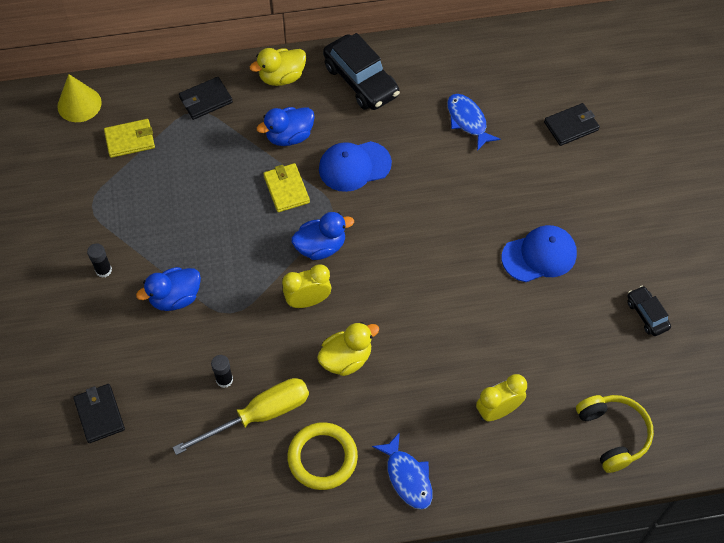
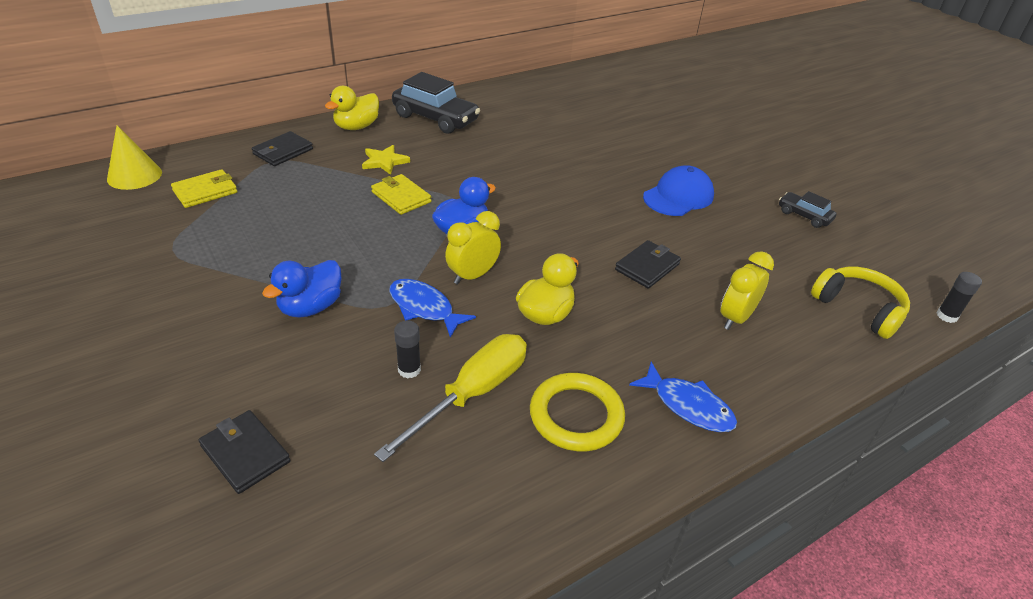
camera: 25 degrees left, 20 degrees down
black glue stick [87,244,112,278] -> black glue stick moved to [936,272,982,323]
blue duck [257,107,315,146] -> yellow star [362,145,410,175]
blue cap [319,141,392,192] -> none
blue fish [447,94,501,151] -> blue fish moved to [389,279,476,338]
black wallet [544,103,600,146] -> black wallet moved to [615,240,681,289]

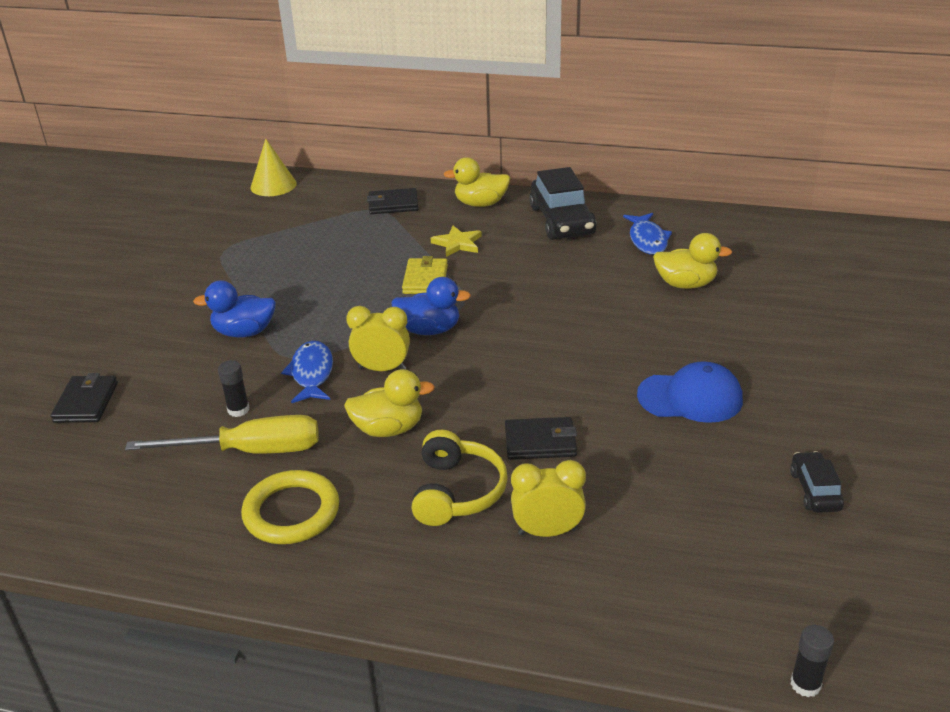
camera: 50 degrees right, 5 degrees down
yellow wallet [171,169,238,208] -> none
blue fish [629,362,737,432] -> blue fish moved to [623,213,672,255]
yellow headphones [811,267,910,339] -> yellow headphones moved to [411,430,508,526]
none -> yellow duck [653,233,732,289]

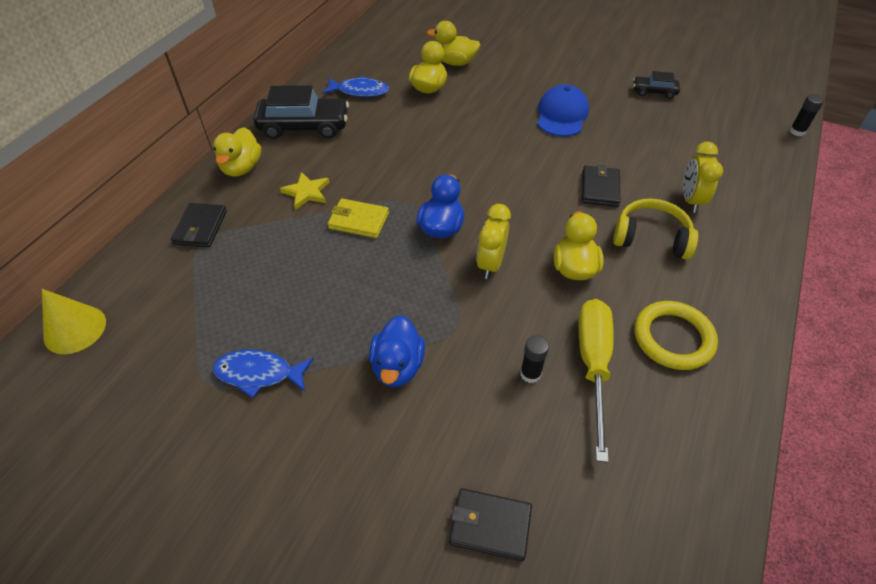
camera: 80 degrees left, 15 degrees up
blue fish [281,341,333,403] -> blue fish moved to [213,350,314,398]
none -> yellow duck [427,21,480,66]

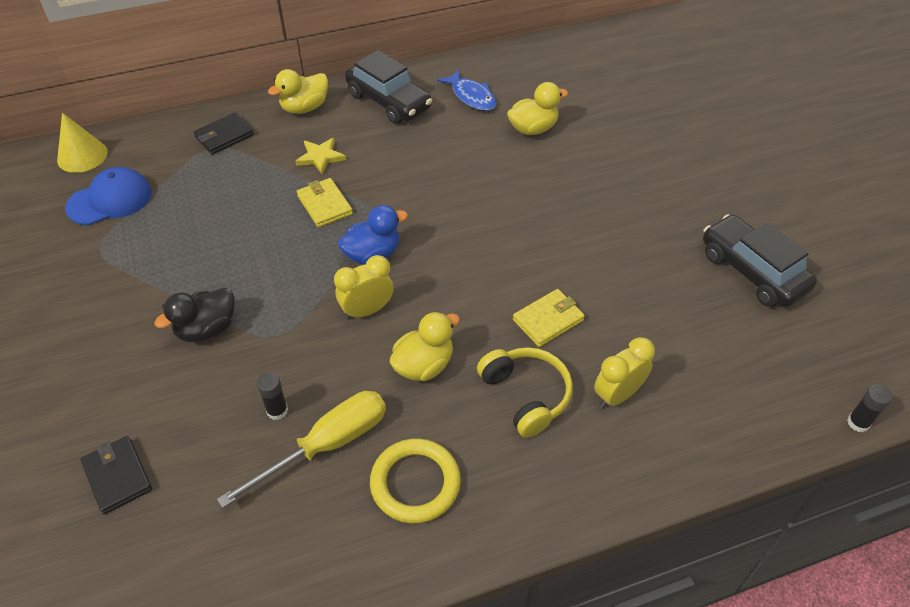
camera: 45 degrees right, 0 degrees up
blue fish [213,350,314,398] -> none
blue duck [369,315,425,387] -> black duck [154,288,235,342]
yellow duck [427,21,480,66] -> none
blue cap [537,85,589,137] -> blue cap moved to [65,167,152,225]
black wallet [582,165,620,207] -> yellow wallet [513,289,585,347]
black car [633,71,680,99] -> black car [703,214,817,307], size x1.90

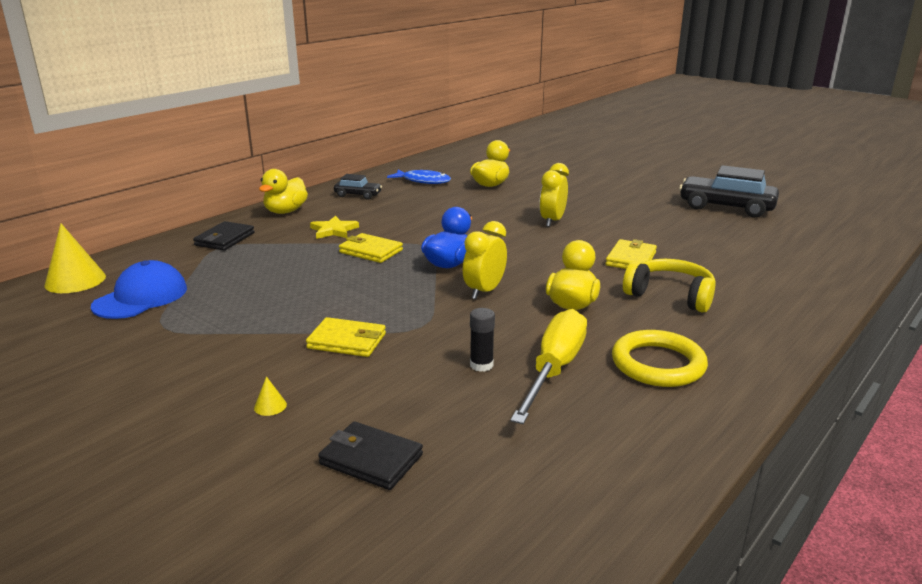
camera: 30 degrees left, 25 degrees down
black duck [154,288,235,342] -> yellow wallet [306,317,386,357]
black car [345,50,432,124] -> black car [334,174,382,200], size x0.53
yellow clock [594,337,655,408] -> yellow clock moved to [539,163,569,227]
black glue stick [847,384,892,432] -> none
none -> yellow cone [254,376,287,416]

